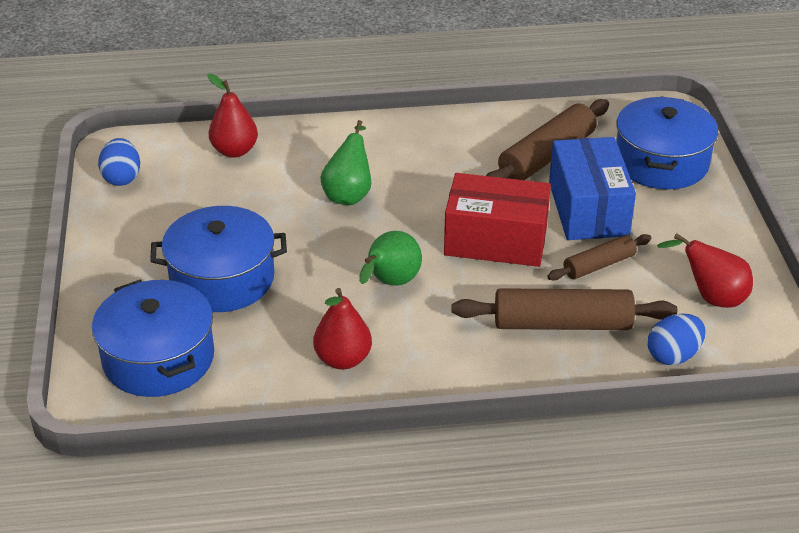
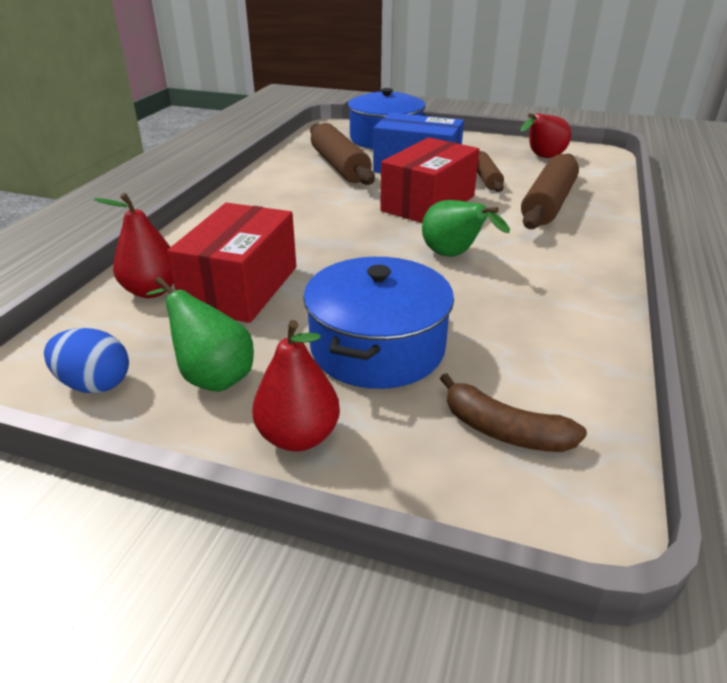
camera: 65 degrees left, 5 degrees down
blue pot [92,280,214,397] -> brown banana [440,373,587,452]
red pear [313,288,372,370] -> red pear moved to [252,320,340,451]
green pear [320,120,371,205] -> green pear moved to [146,277,254,392]
blue egg [648,314,706,365] -> none
none -> red box [167,203,296,323]

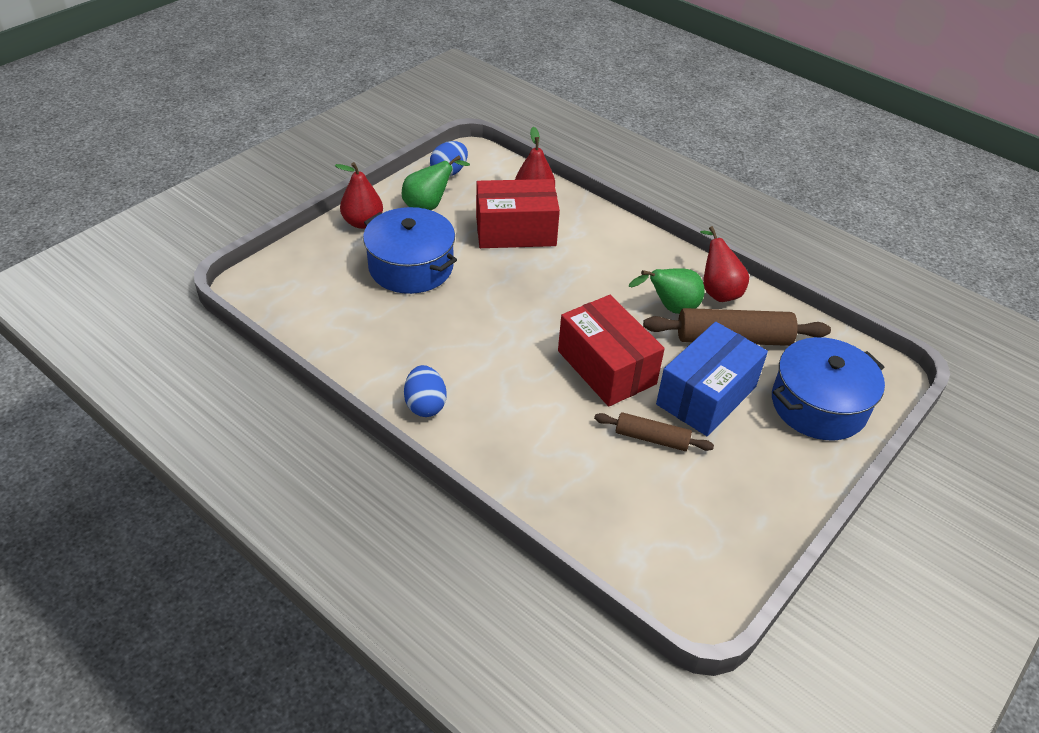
camera: 110 degrees right, 10 degrees up
red box [167,203,296,323] -> red box turned 45 degrees counterclockwise [476,179,560,248]
green pear [422,200,510,257] -> green pear moved to [629,268,705,314]
brown banana [440,373,587,452] -> none
red pear [520,113,571,158] -> red pear moved to [700,226,749,302]
brown rolling pin [521,154,579,229] -> none
none -> blue egg [404,365,447,417]

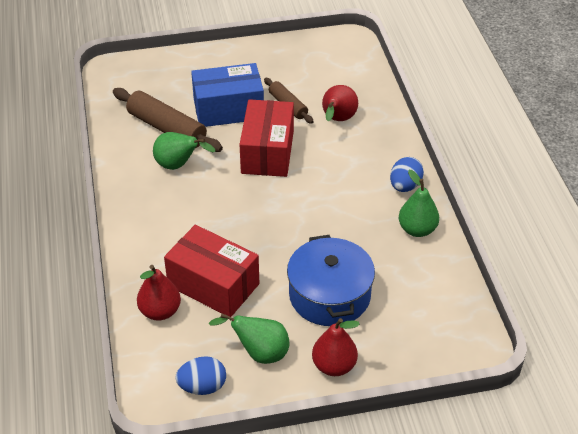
camera: 140 degrees left, 0 degrees up
red pear [700,226,749,302] -> red pear moved to [322,85,358,121]
blue pot [772,337,885,440] -> none
none -> green pear [399,170,439,237]

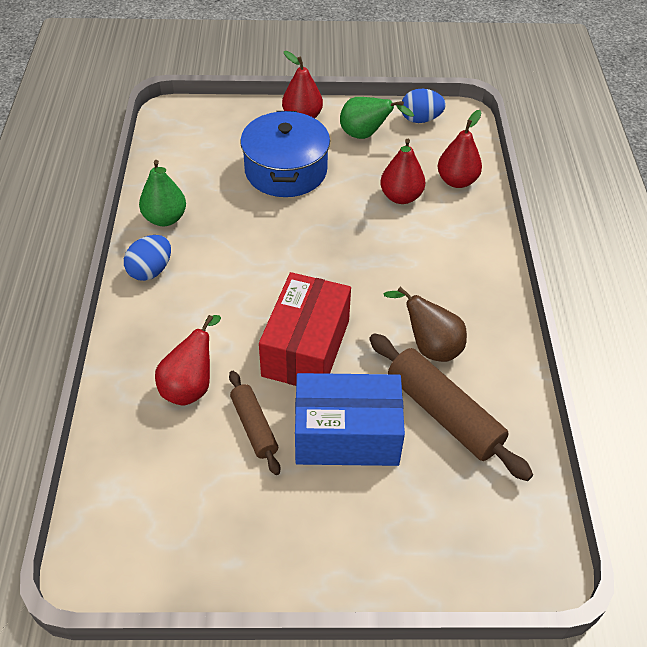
camera: 170 degrees left, 5 degrees up
green pear [153,132,216,170] -> brown pear [383,287,467,362]
red box [164,225,259,317] -> red pear [380,139,425,204]

